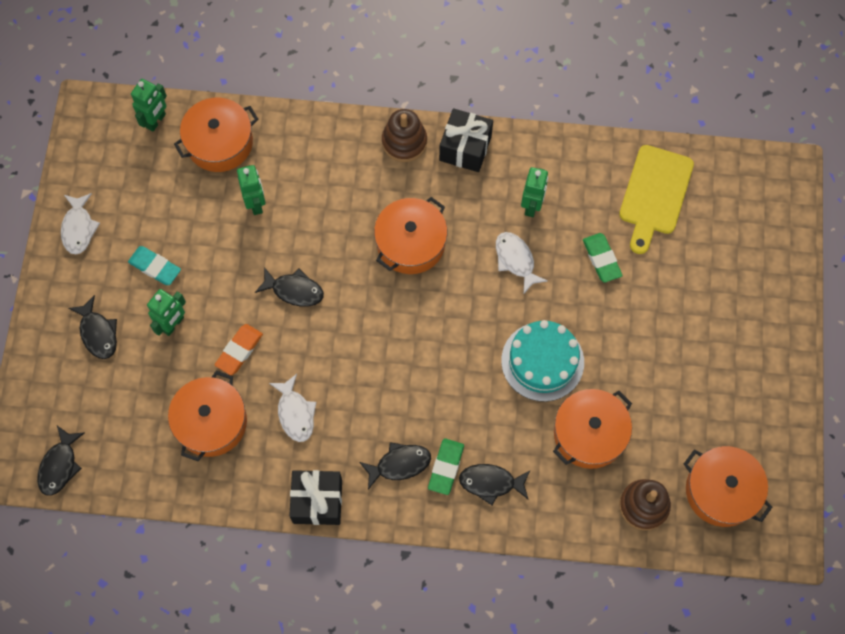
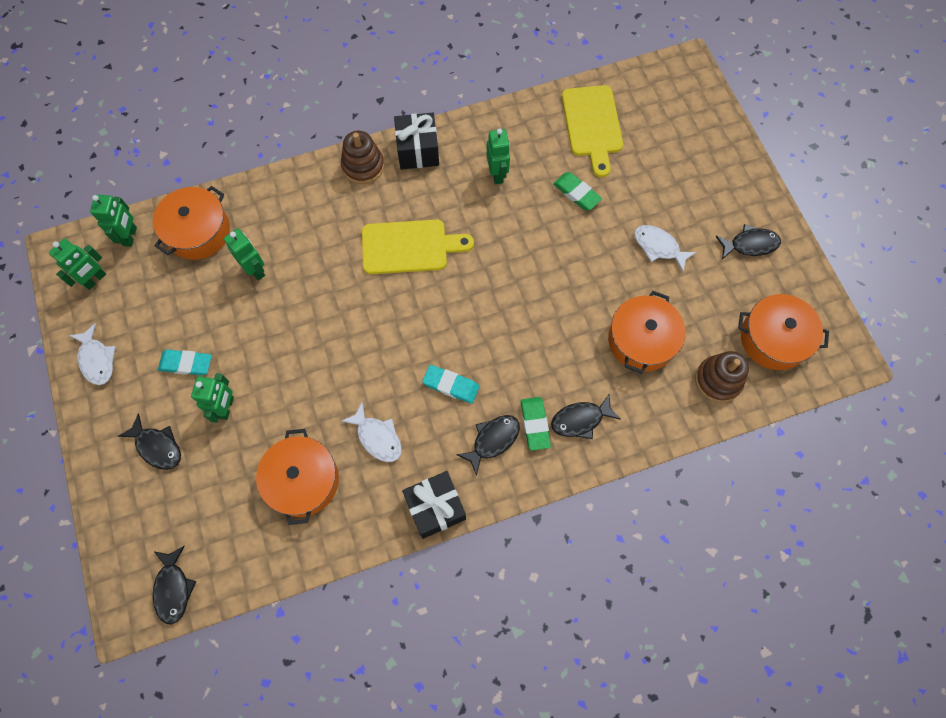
camera: 25 degrees left, 0 degrees up
orange eraser [215,324,263,375] -> none
black fish [255,267,324,307] -> black fish moved to [715,224,781,260]
orange pot [374,197,448,274] -> yellow cutting board [362,220,474,274]
white fish [496,232,547,294] -> white fish moved to [634,225,697,272]
turquoise cake [501,320,584,402] -> none
none -> green robot [49,238,106,290]
none -> turquoise eraser [422,365,480,404]

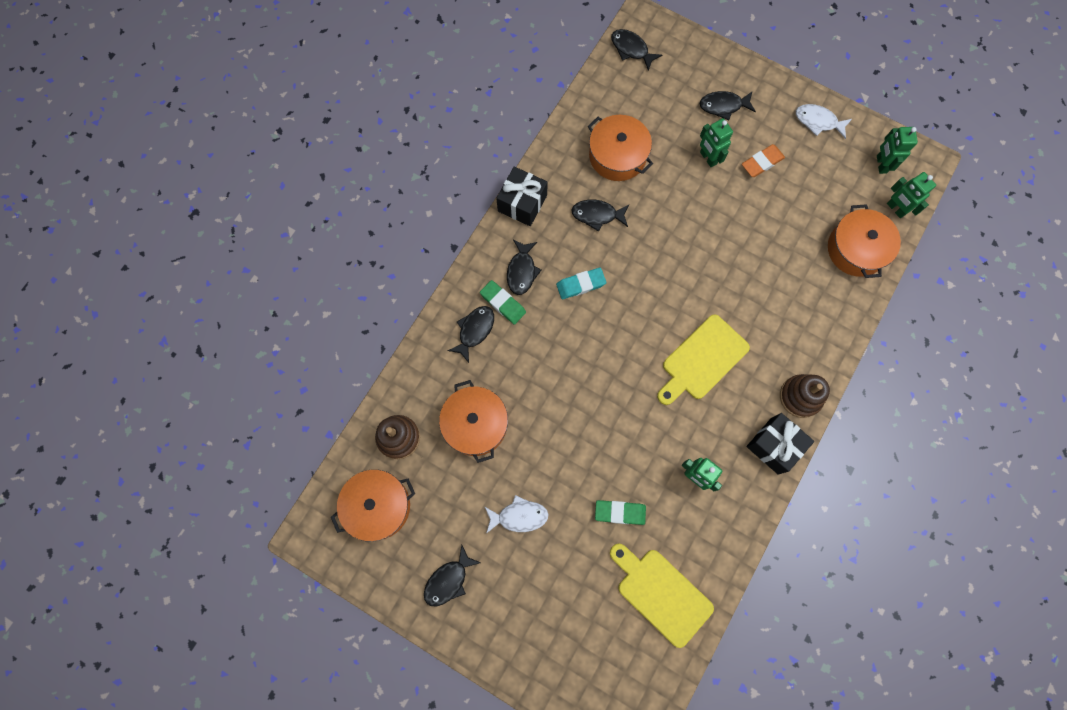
camera: 140 degrees right, 5 degrees up
turquoise eraser [158,349,212,376] -> orange eraser [742,144,785,177]
green robot [224,229,265,280] -> none
white fish [341,402,402,462] -> black fish [571,200,629,232]

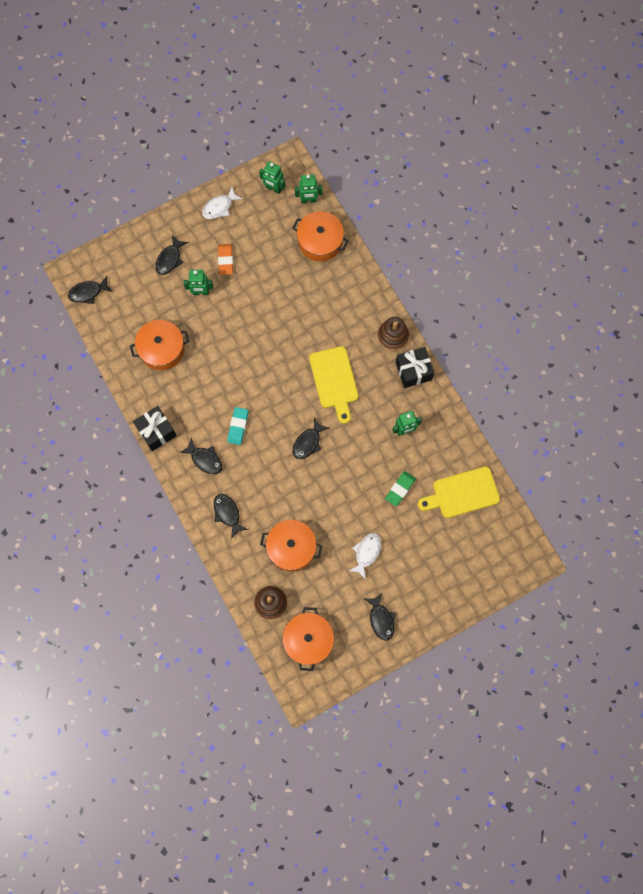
camera: 60 degrees left, 0 degrees up
green eraser [480,280,526,325] -> none
black fish [571,200,629,232] -> black fish moved to [293,418,329,459]

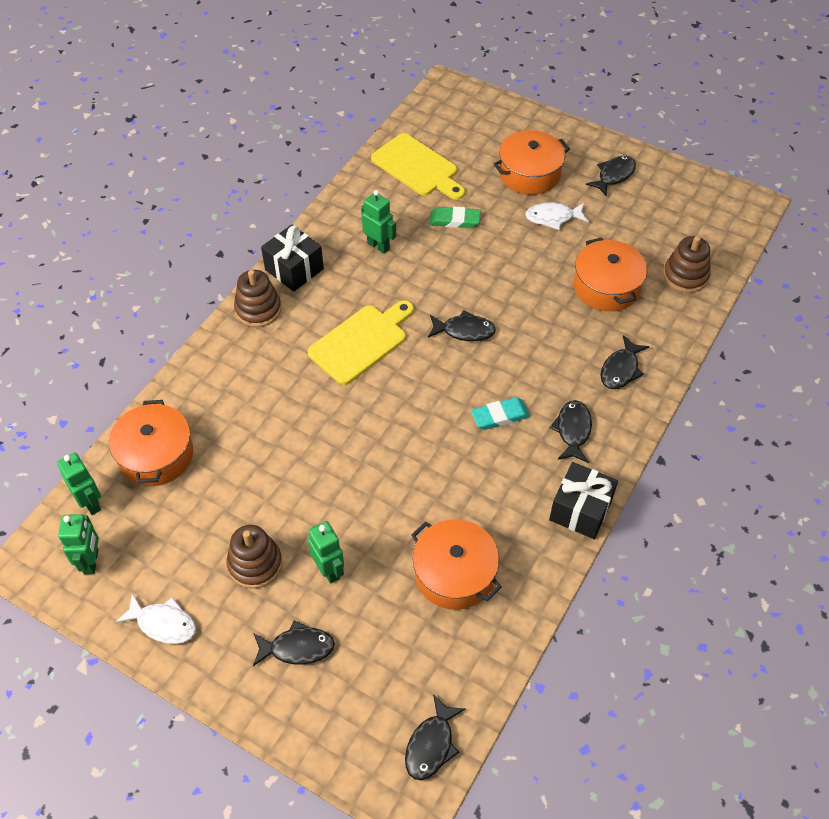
camera: 120 degrees left, 20 degrees down
black fish [68,276,113,304] -> black fish turned 75 degrees clockwise [405,694,465,780]
orange eraser [218,244,233,275] -> brown stacking toy [227,525,282,589]
orange pot [282,607,334,671] -> orange pot moved to [493,130,570,195]

